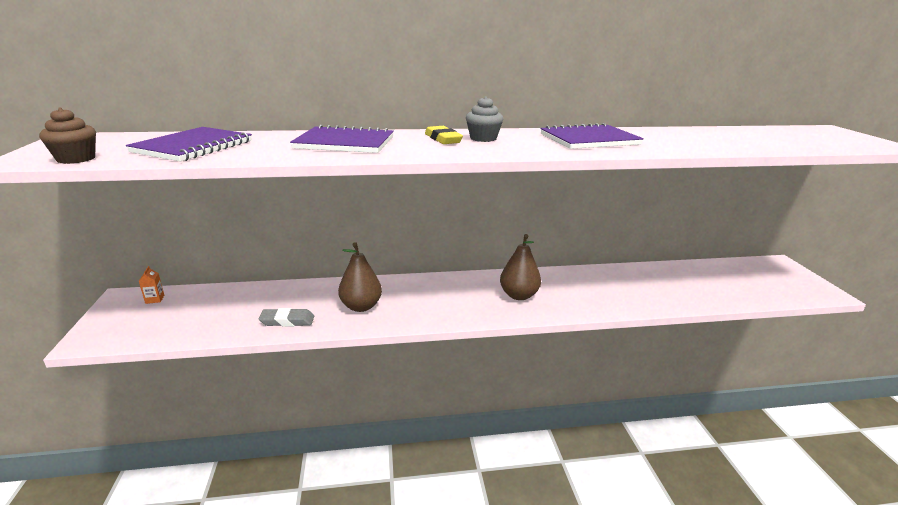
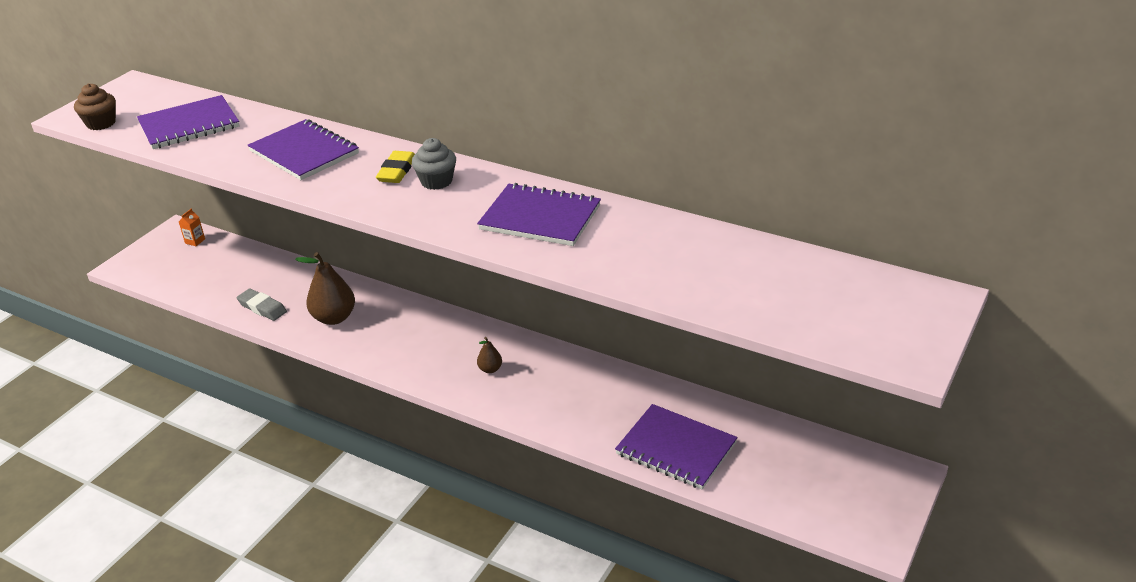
camera: 40 degrees right, 10 degrees up
brown pear [500,234,541,300] -> brown pear [477,337,502,373], size x0.50
none -> purple notebook [615,404,738,489]

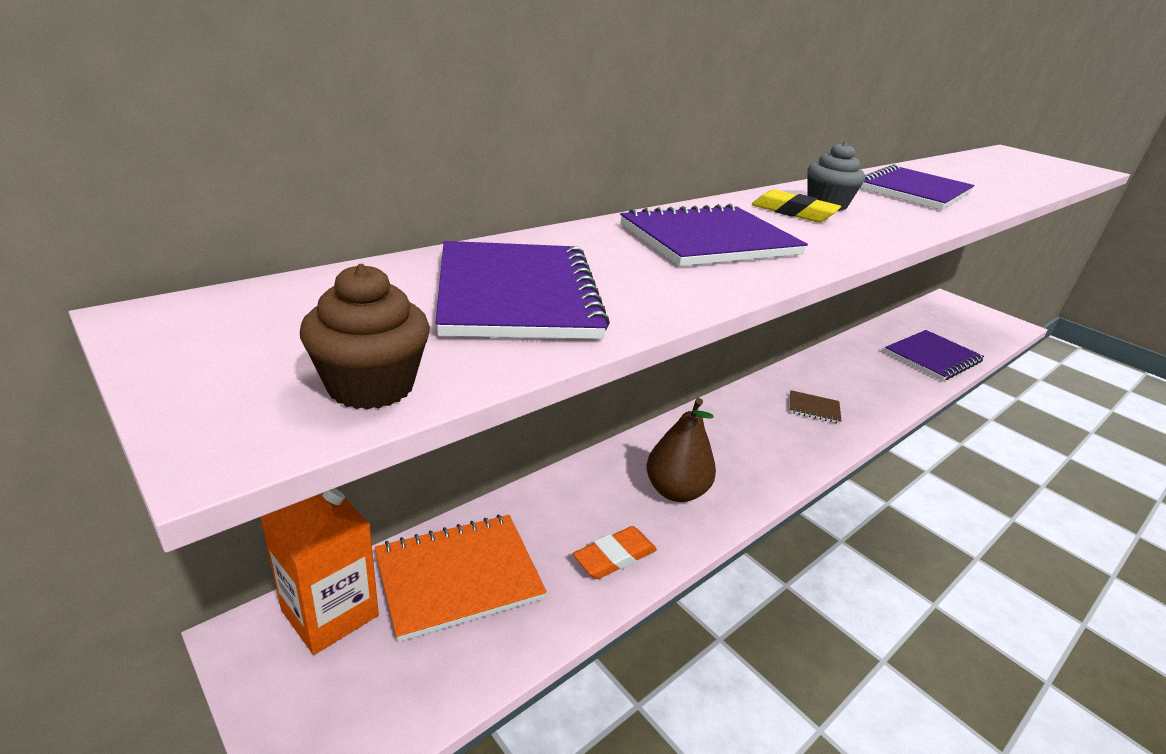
camera: 75 degrees left, 5 degrees down
orange carton [179,209,205,246] -> orange carton [260,488,379,655], size x2.32
grey eraser [236,288,287,321] -> orange eraser [573,526,657,579]
brown pear [477,337,502,373] -> brown notebook [790,390,842,424]
none -> orange notebook [374,515,547,642]

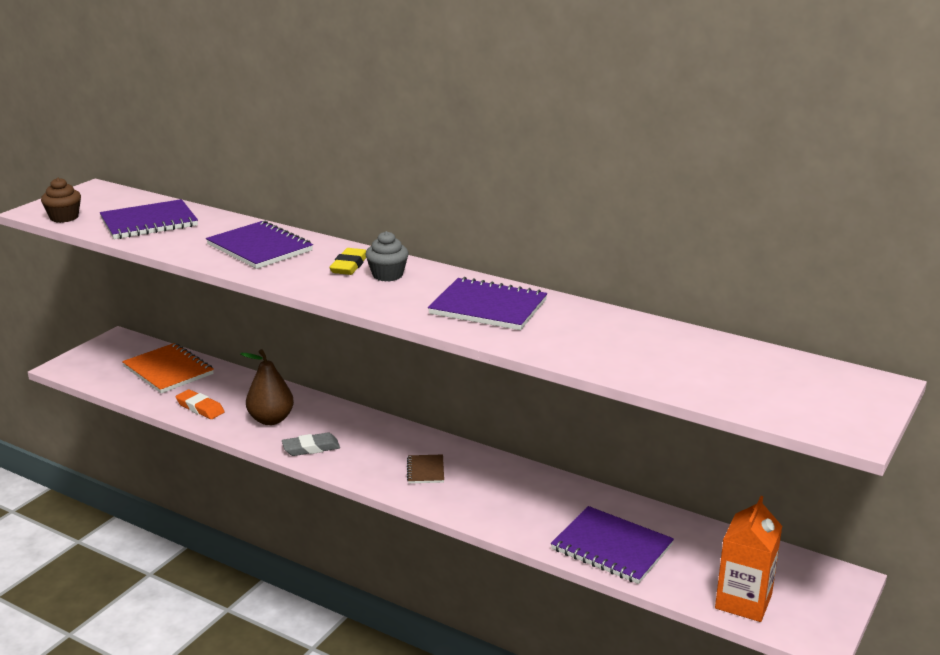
camera: 75 degrees right, 5 degrees down
orange carton [260,488,379,655] -> orange carton moved to [715,496,782,622]
none -> grey eraser [282,432,340,456]

